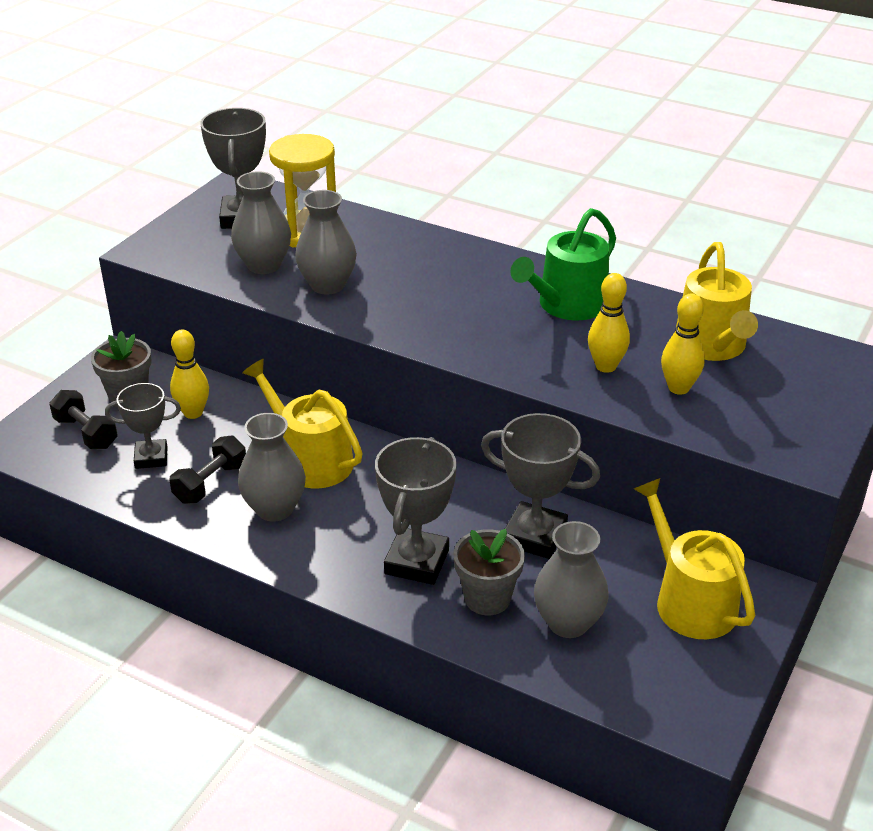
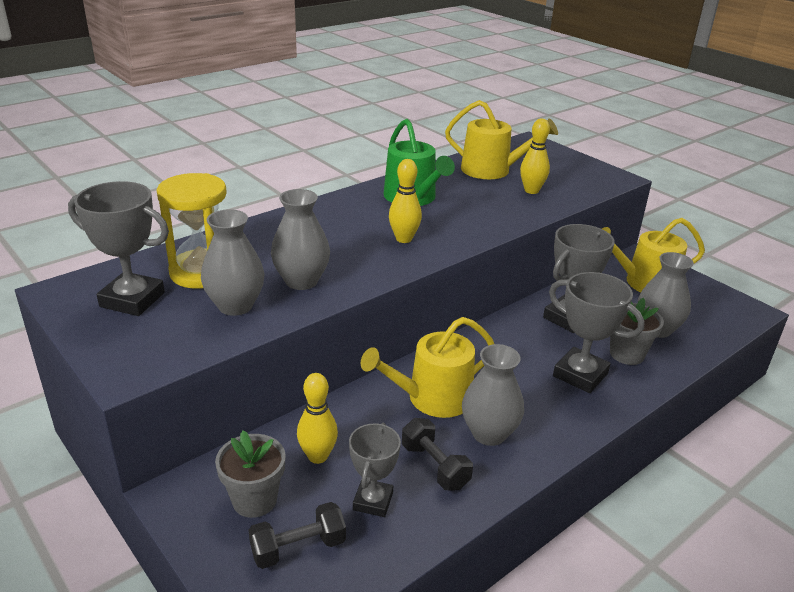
camera: 70 degrees left, 5 degrees down
yellow bowling pin [588,273,630,373] -> yellow bowling pin moved to [389,159,422,243]

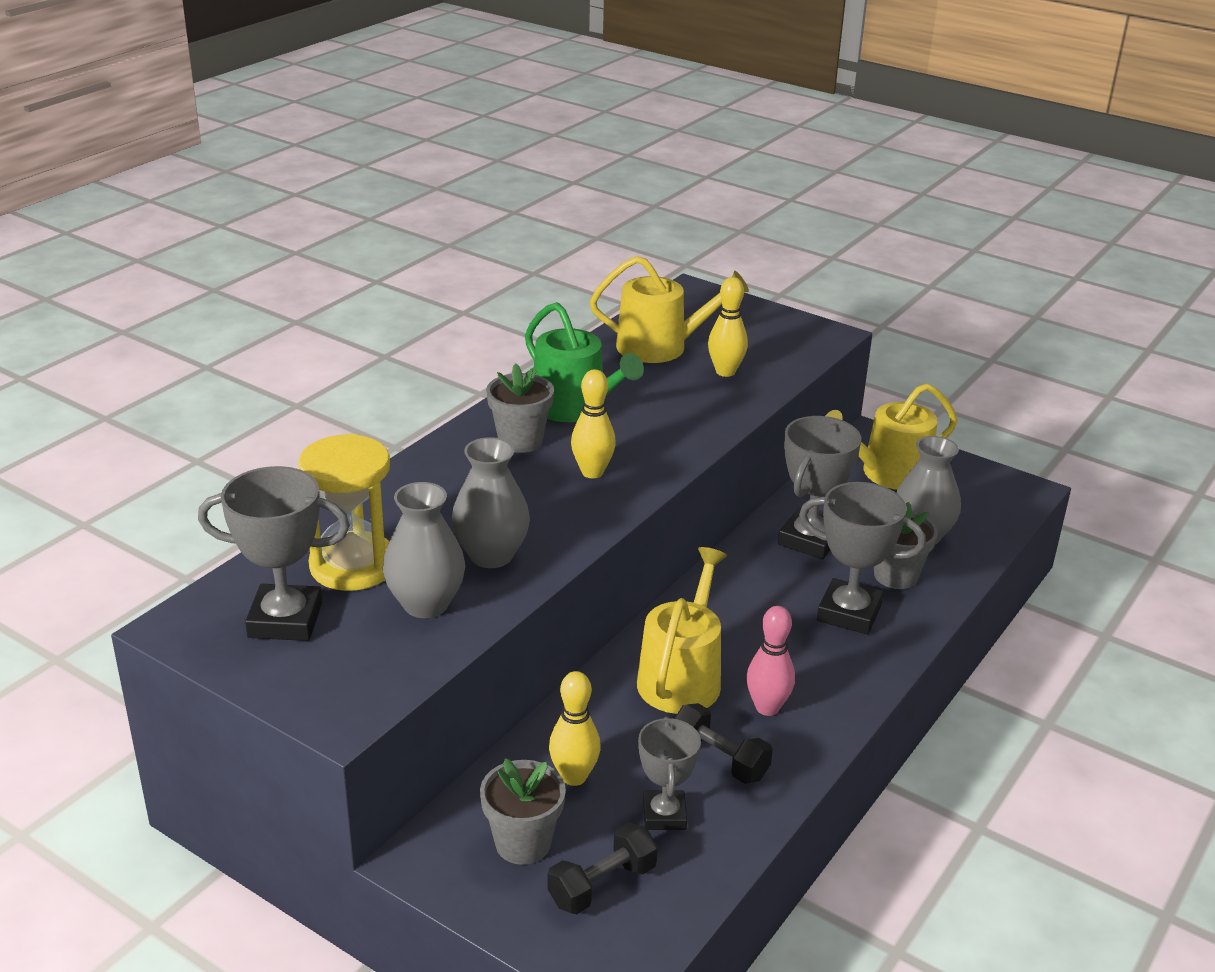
camera: 15 degrees left, 0 degrees up
yellow watering can [361,317,494,418] -> yellow watering can turned 150 degrees clockwise [637,547,727,714]
grey vase [462,344,524,446] -> pink bowling pin [746,606,795,716]
none -> grey flower pot [486,363,554,453]

